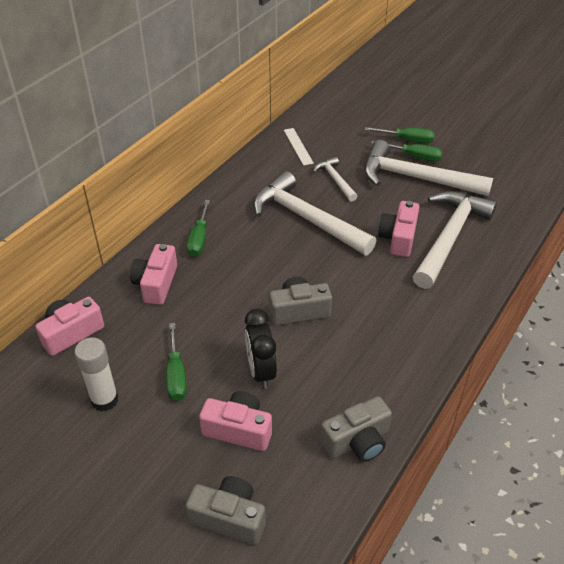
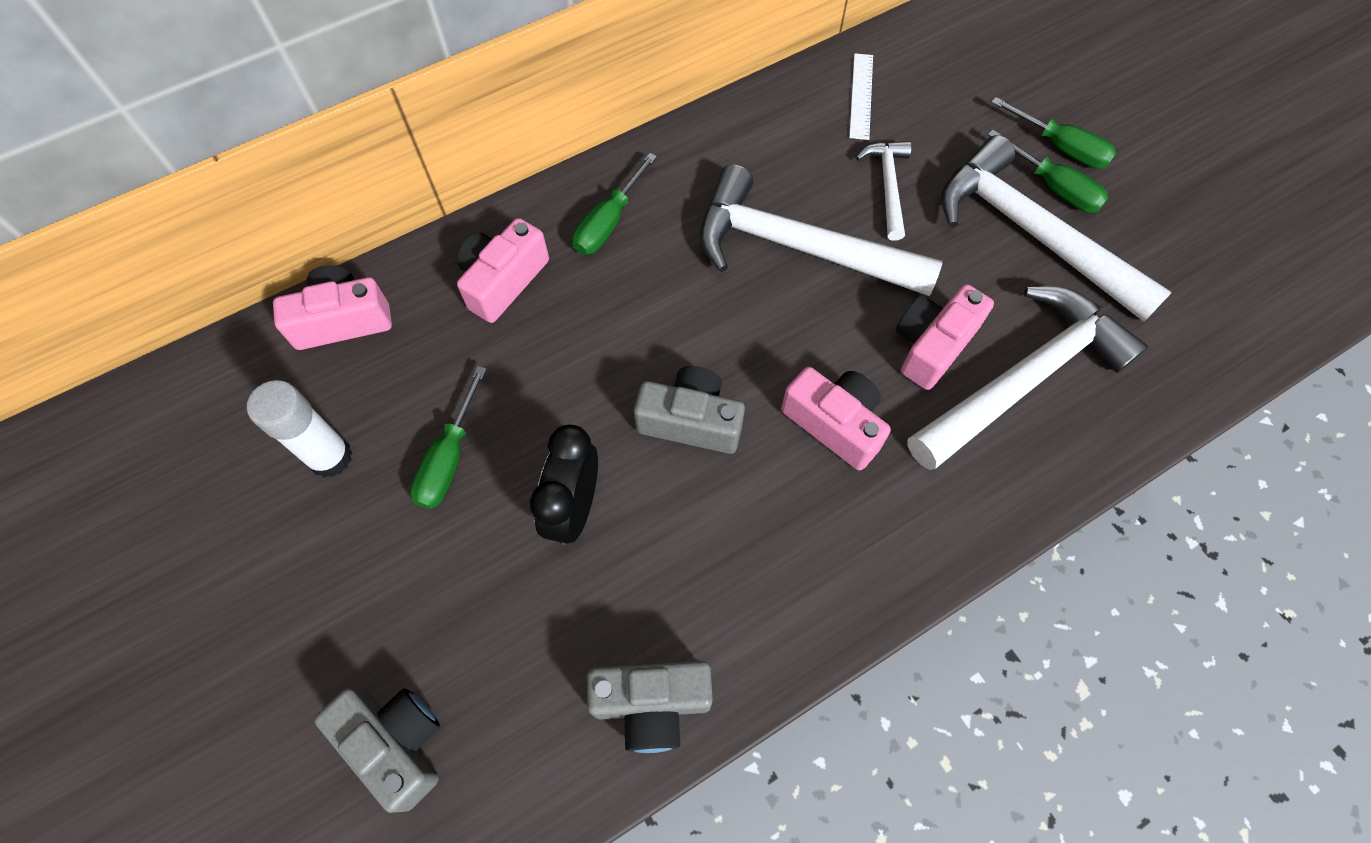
camera: 25 degrees right, 20 degrees up
pink camera [199,391,272,451] -> pink camera moved to [781,367,891,471]
white hammer [253,171,377,255] -> white hammer turned 45 degrees counterclockwise [699,165,943,296]

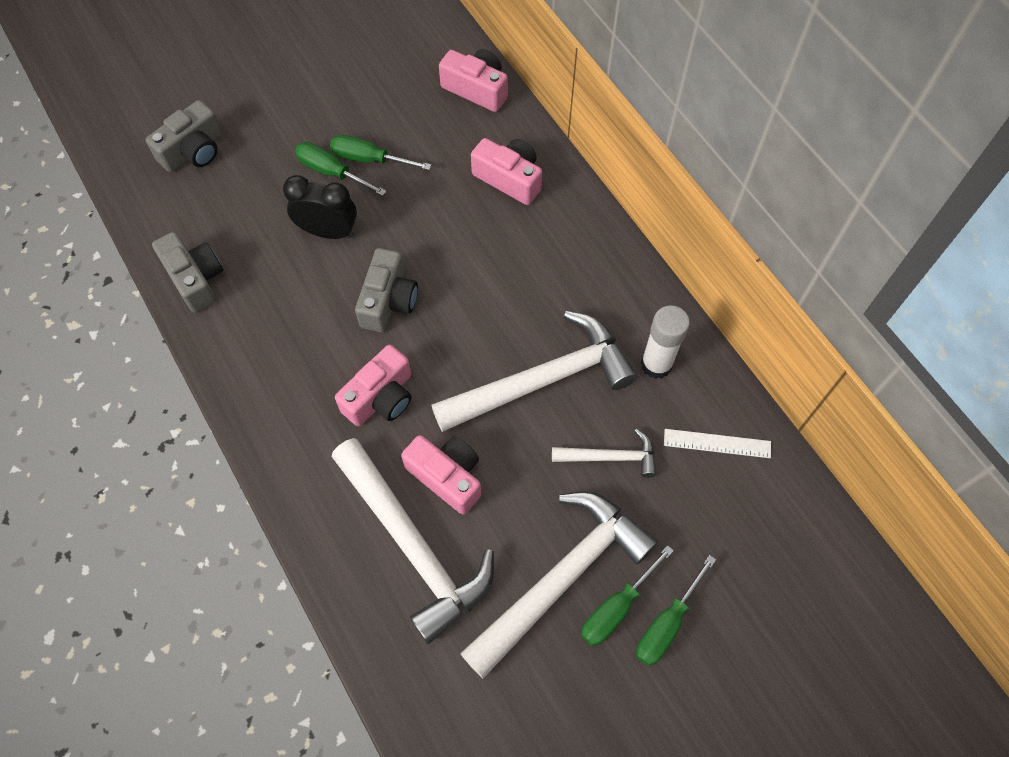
camera: 90 degrees right, 0 degrees up
white glue stick [247,380,352,478] -> white glue stick moved to [641,305,690,379]
pink camera [273,265,392,350] -> pink camera turned 45 degrees counterclockwise [439,49,508,112]
green screwdriver [572,153,657,255] -> green screwdriver moved to [295,142,387,196]
grey camera [587,661,713,753] -> grey camera turned 150 degrees clockwise [152,232,223,313]
white hammer [699,165,943,296] -> white hammer turned 45 degrees clockwise [431,311,637,432]

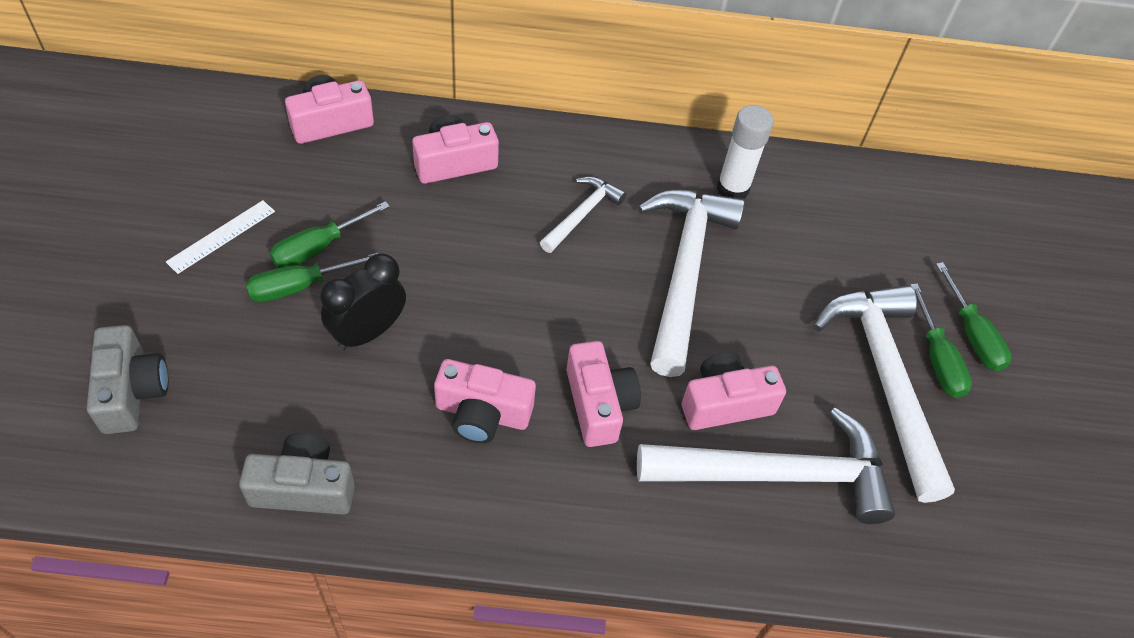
camera: 60 degrees left, 10 degrees down
grey camera [355,248,418,332] -> none
white hammer [552,428,656,478] -> white hammer moved to [540,176,626,253]
white ruler [664,429,771,458] -> white ruler moved to [166,200,275,274]
none -> pink camera [434,359,536,443]

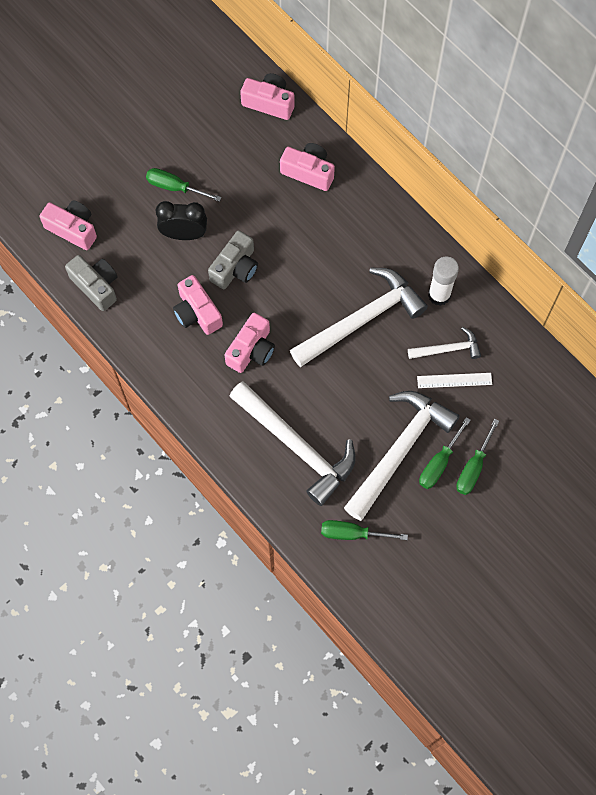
camera: 50 degrees right, 15 degrees up
grey camera [87,325,168,434] -> grey camera moved to [208,230,258,289]
white ruler [166,200,275,274] -> white ruler moved to [417,373,492,388]
green screwdriver [270,201,390,268] -> green screwdriver moved to [321,520,408,540]
white hammer [540,176,626,253] -> white hammer moved to [408,327,481,359]
pink camera [682,352,786,430] -> pink camera moved to [39,200,97,250]

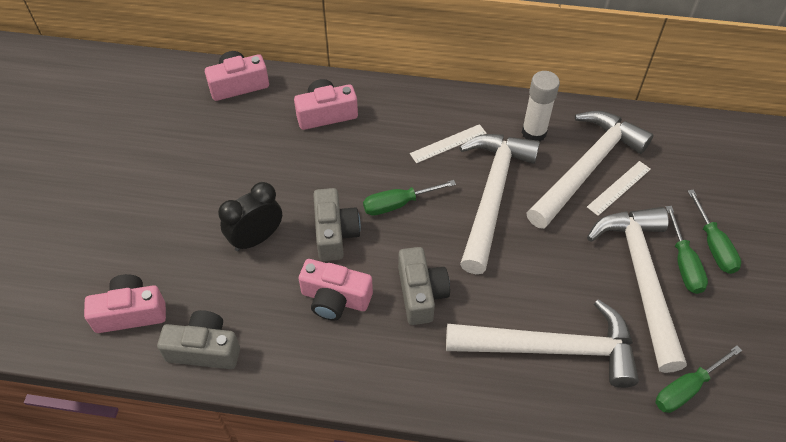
camera: 40 degrees left, 15 degrees down
green screwdriver [146,168,222,202] -> green screwdriver moved to [363,180,456,216]
pink camera [224,313,275,373] -> grey camera [398,247,450,325]
white hammer [408,327,481,359] -> white hammer [526,111,653,229], size x2.00
none -> white ruler [410,124,487,163]

